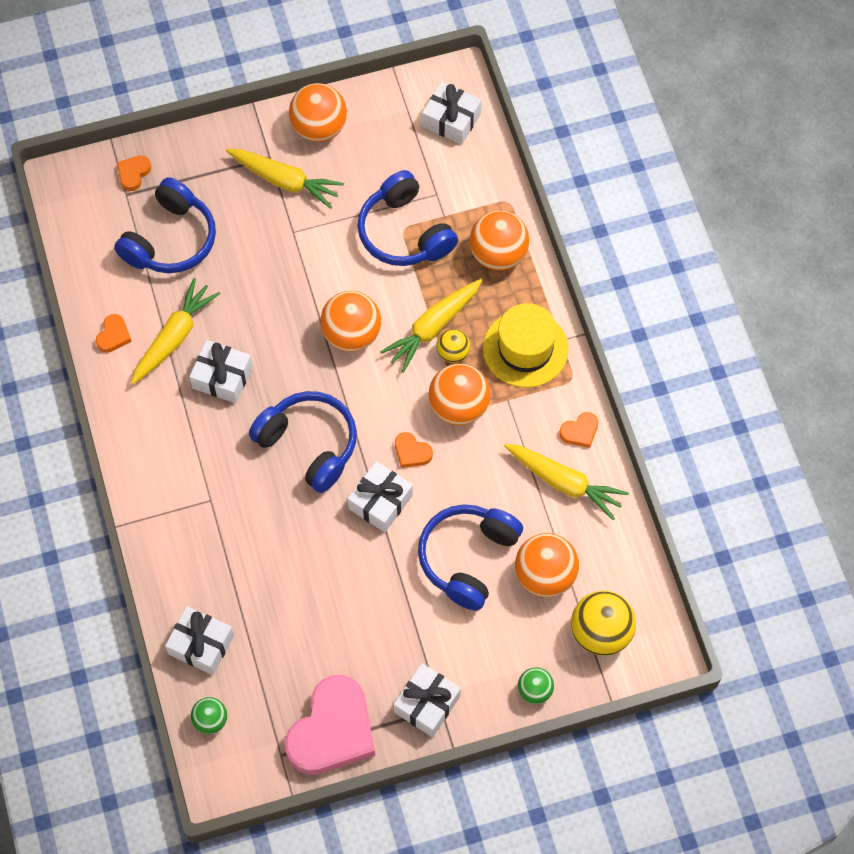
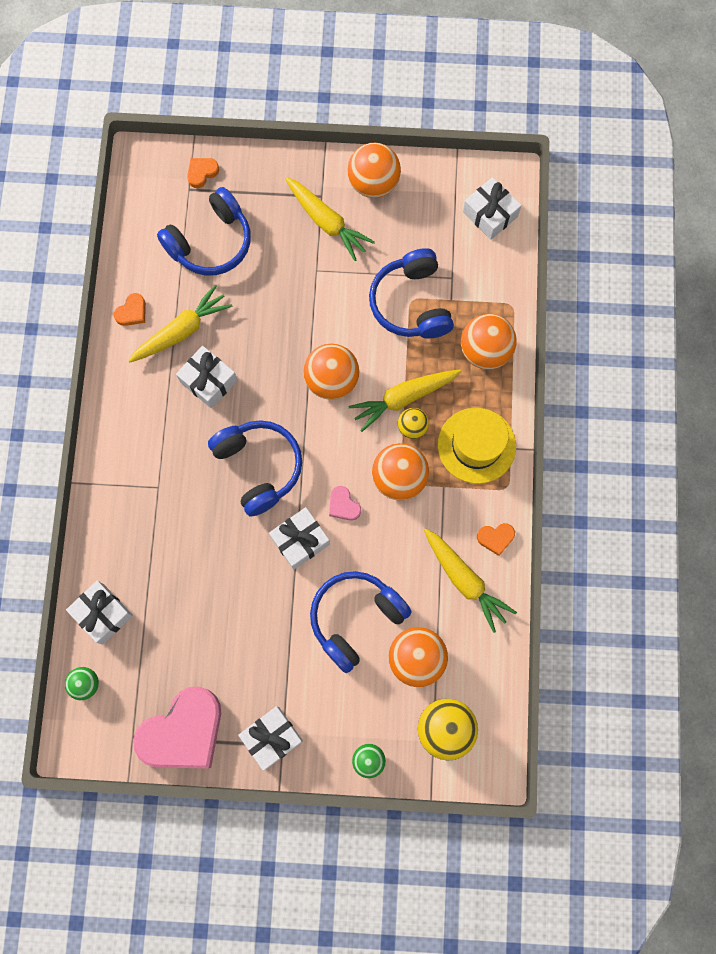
camera: 20 degrees right, 10 degrees up
orange heart [395,432,433,468] -> pink heart [329,486,361,521]

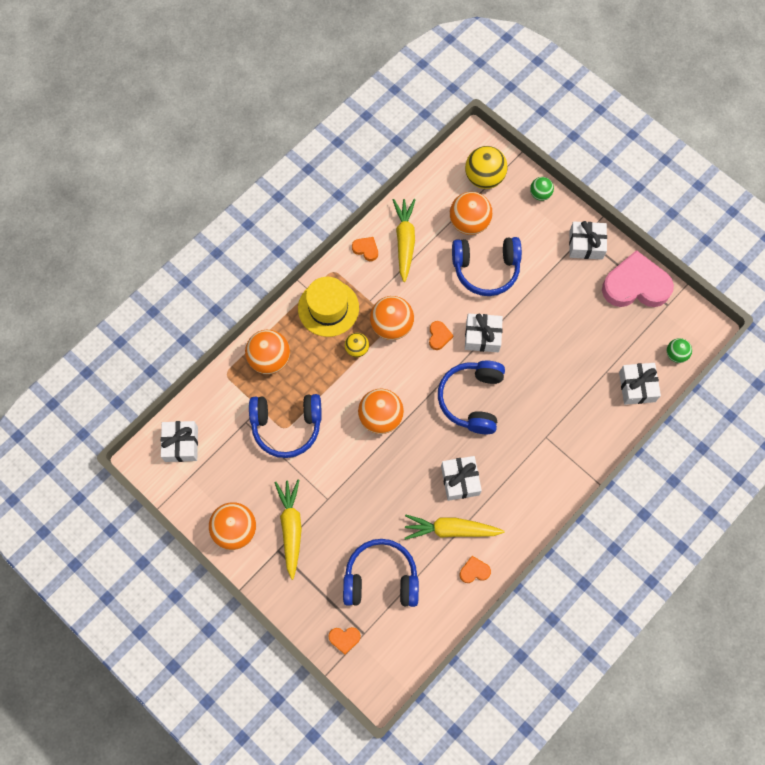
camera: 140 degrees left, 5 degrees down
pink heart [329,486,361,521] -> orange heart [429,321,454,350]
yellow carrot [349,370,461,432] -> none
blue headphones [369,248,454,338] -> blue headphones turned 60 degrees clockwise [249,394,322,458]

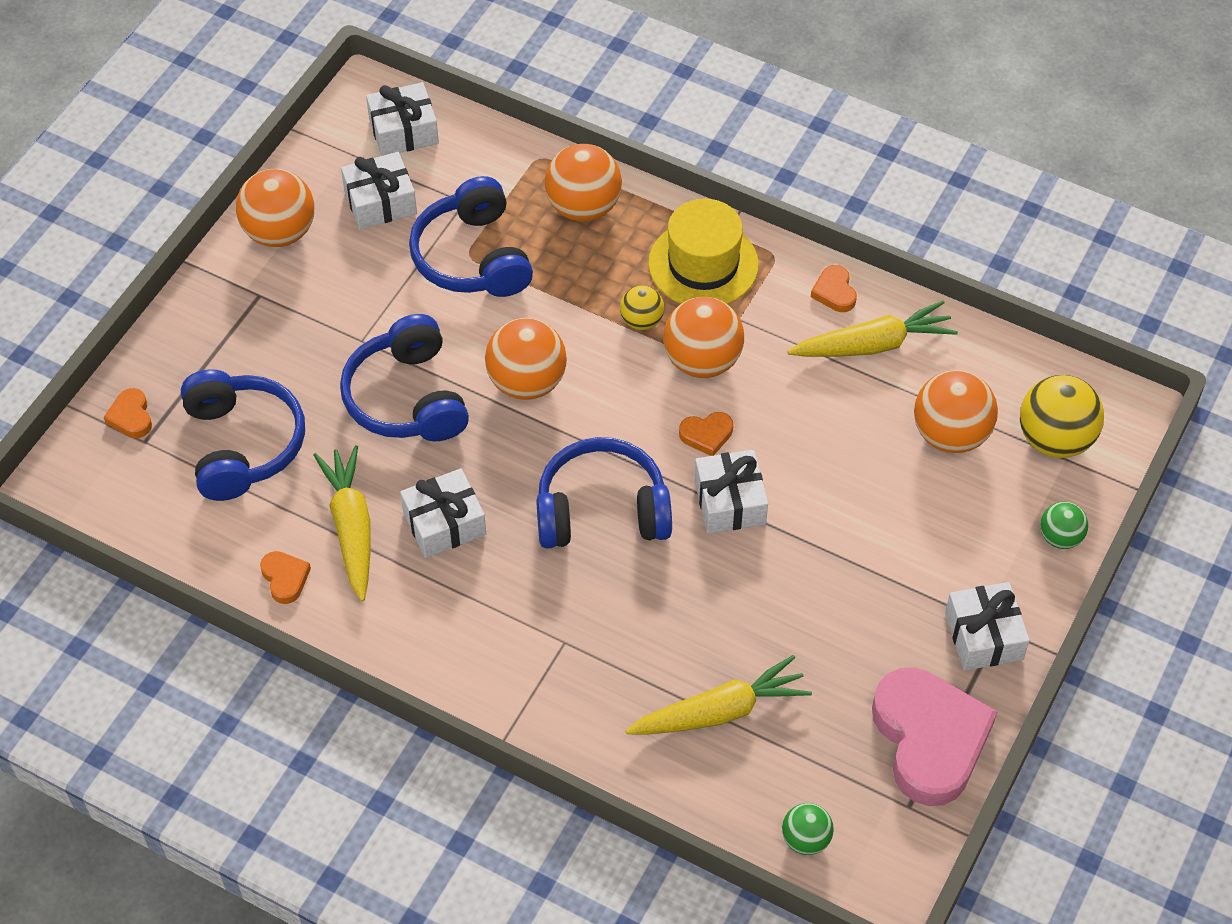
camera: 75 degrees right, 15 degrees down
yellow carrot [274,479,302,580] -> yellow carrot moved to [625,655,812,735]
orange heart [352,237,378,261] -> orange heart turned 150 degrees clockwise [811,265,857,312]
blue headphones [452,237,522,296] -> blue headphones moved to [340,314,469,441]
white gift [619,363,661,405] -> white gift moved to [341,152,417,230]

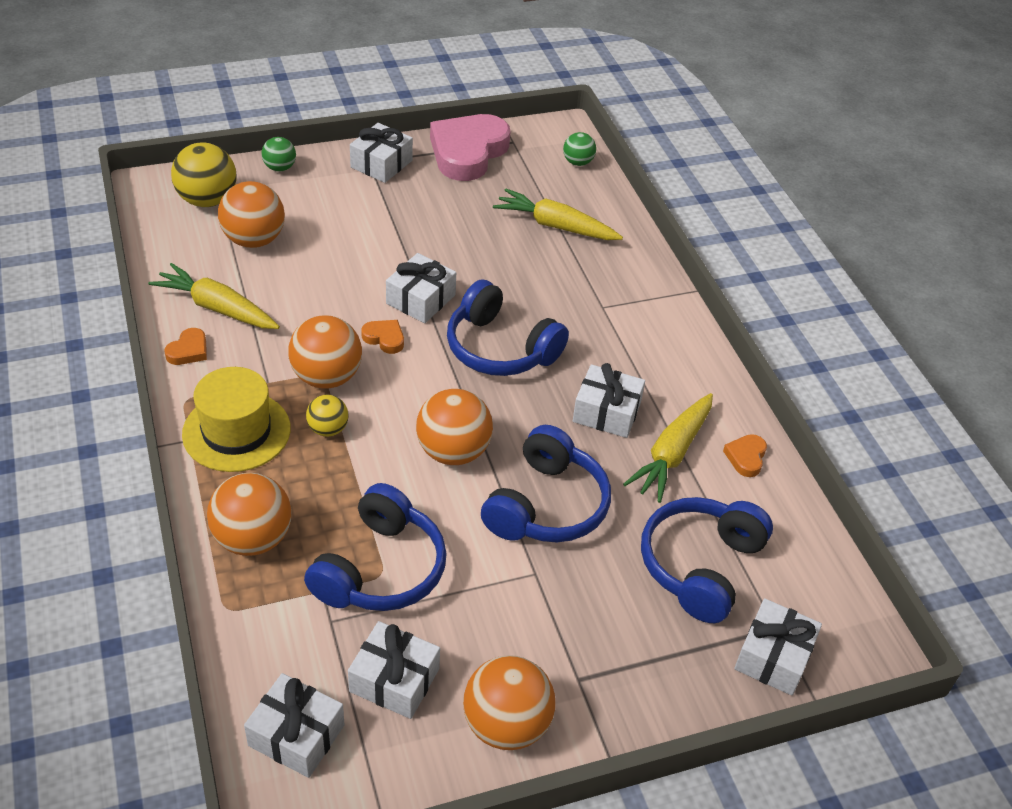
camera: 140 degrees left, 10 degrees down
orange heart [104,388,152,438] -> white gift [734,598,822,695]

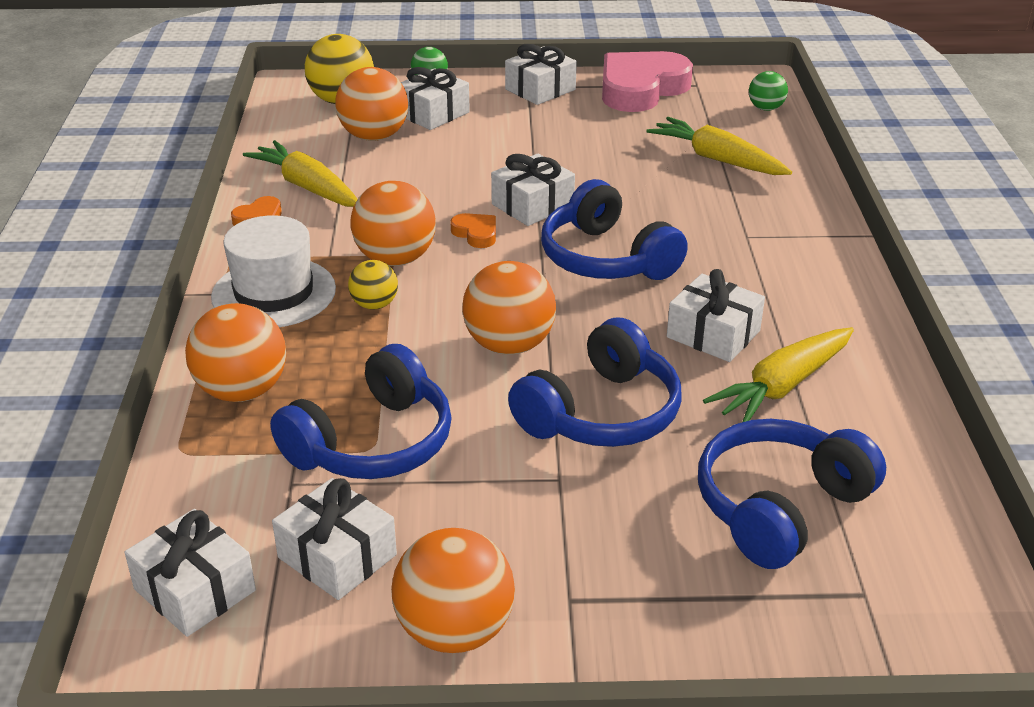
camera: 20 degrees right, 10 degrees down
yellow hat [182,367,291,472] -> white hat [211,215,336,327]
orange heart [723,434,767,477] -> none
white gift [734,598,822,695] -> white gift moved to [401,67,470,130]

